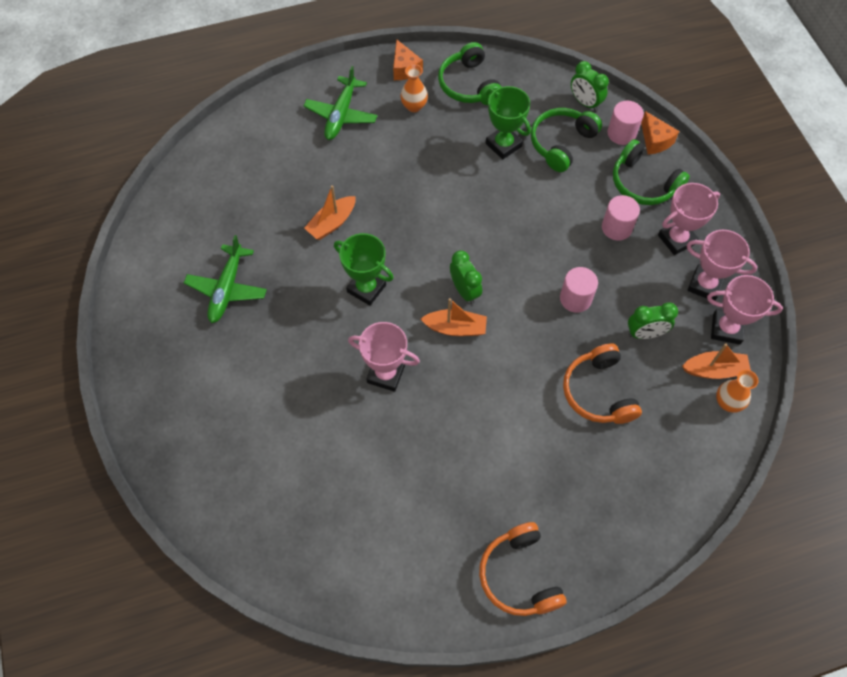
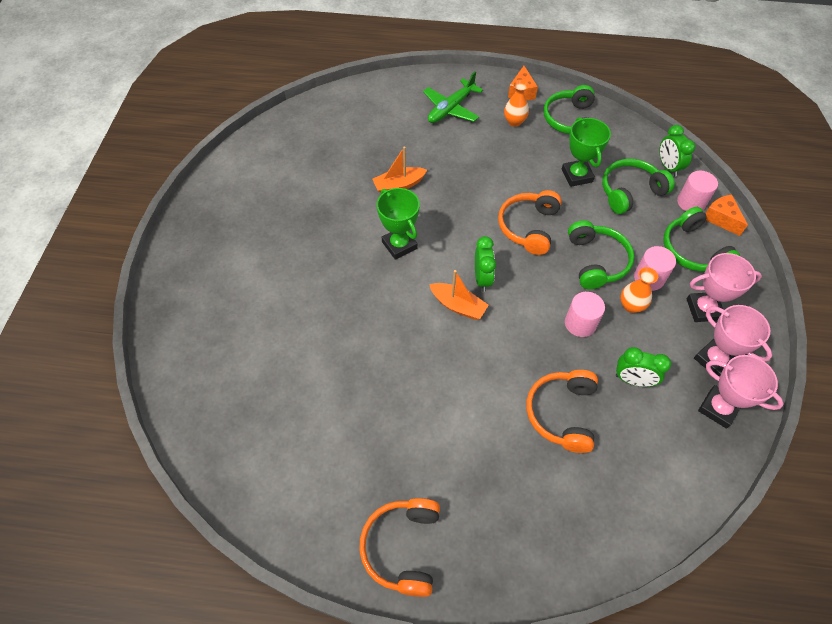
camera: 25 degrees right, 5 degrees down
green plane [184,235,267,323] -> none
pink trophy [348,322,420,392] -> none
orange cheese [641,111,679,155] -> orange cheese turned 150 degrees clockwise [706,194,748,236]
orange boat [682,343,751,379] -> none
orange vase [716,370,758,413] -> orange vase moved to [620,267,658,313]
none -> orange headphones [498,190,562,255]
none -> green headphones [568,220,634,289]

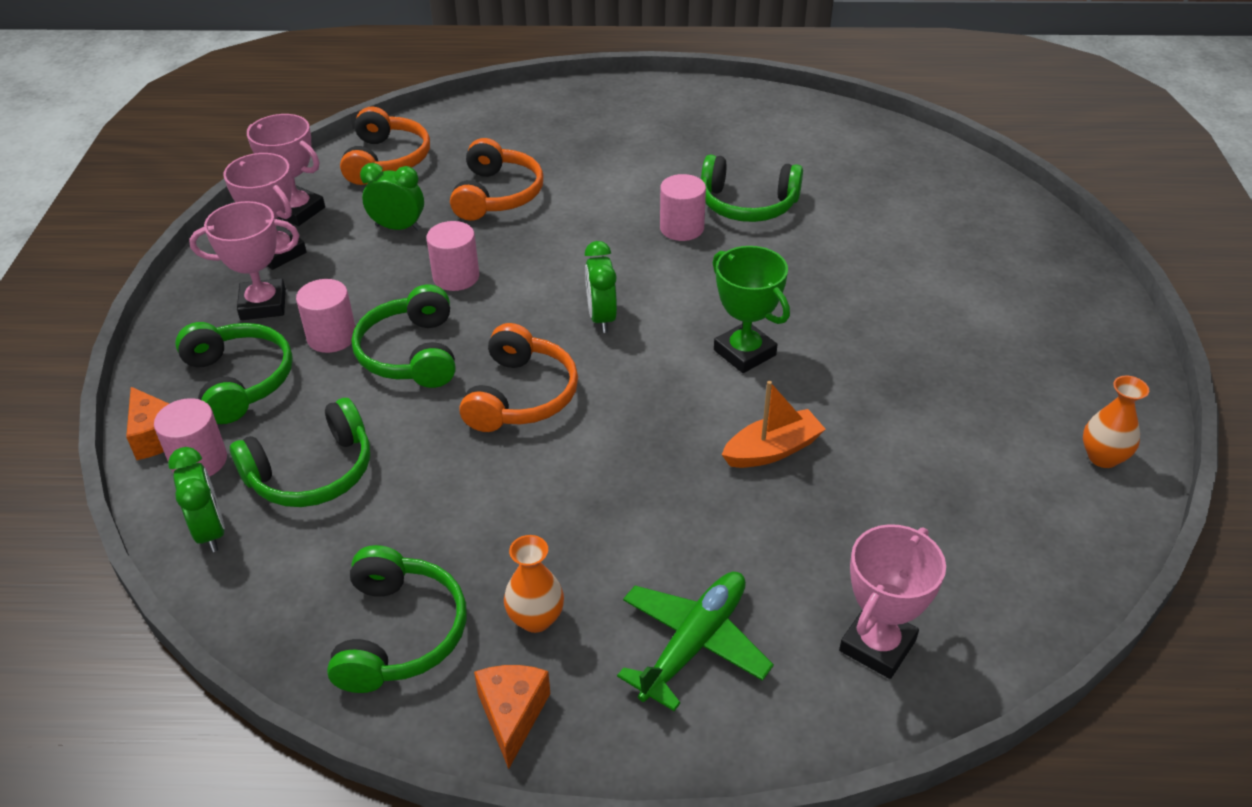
camera: 175 degrees right, 15 degrees down
orange headphones [359,498,440,597] -> orange headphones moved to [340,107,430,185]
orange boat [429,270,489,320] -> none
green trophy [562,117,611,187] -> none
orange vase [620,267,658,313] -> orange vase moved to [1083,376,1149,468]
none -> pink cylinder [660,174,706,241]
none -> green headphones [701,155,803,222]
none -> pink trophy [839,524,946,679]

